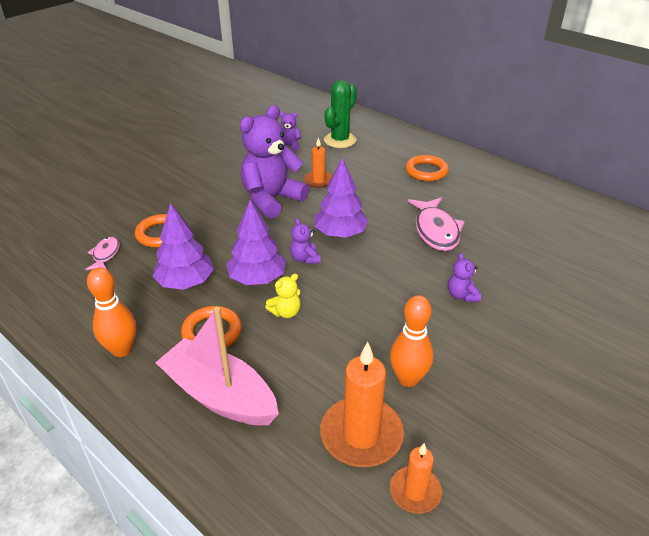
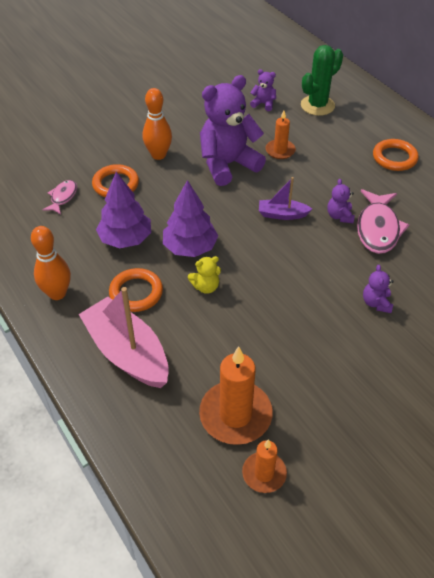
camera: 15 degrees right, 10 degrees up
purple teddy bear [290,218,321,264] -> purple teddy bear moved to [327,179,355,223]
purple tree [315,158,369,238] -> purple boat [259,177,312,220]
orange bowling pin [390,295,433,387] -> orange bowling pin moved to [143,88,172,160]

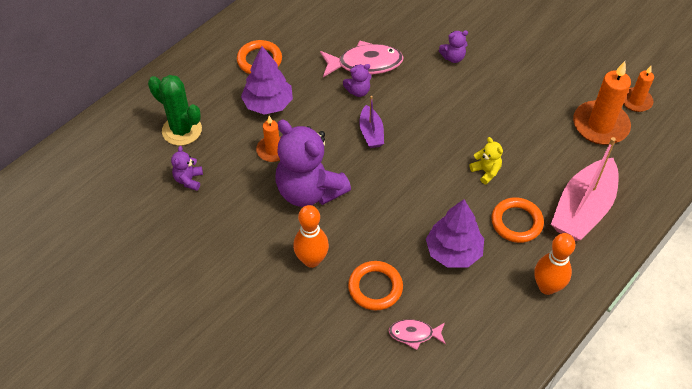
camera: 105 degrees left, 5 degrees up
purple tree [163,180,218,257] -> purple tree moved to [241,46,293,115]

